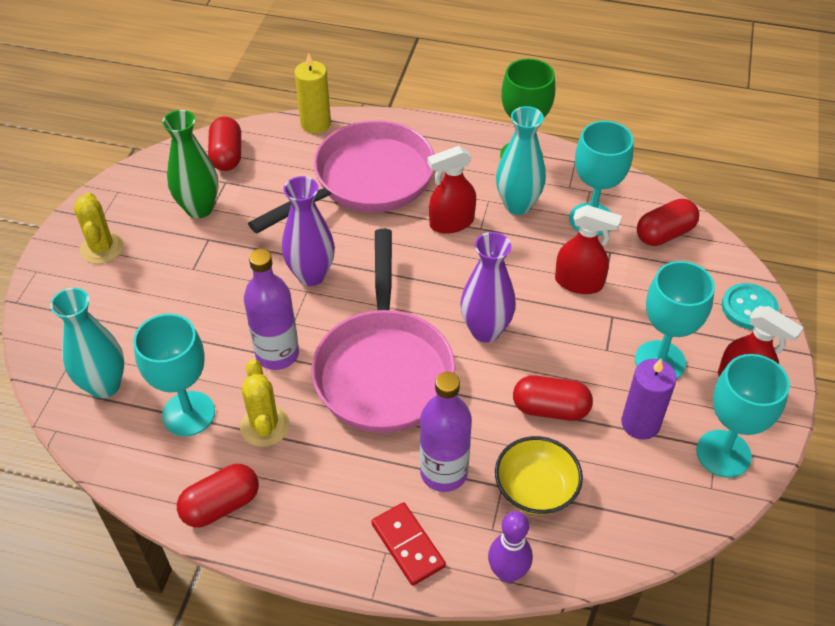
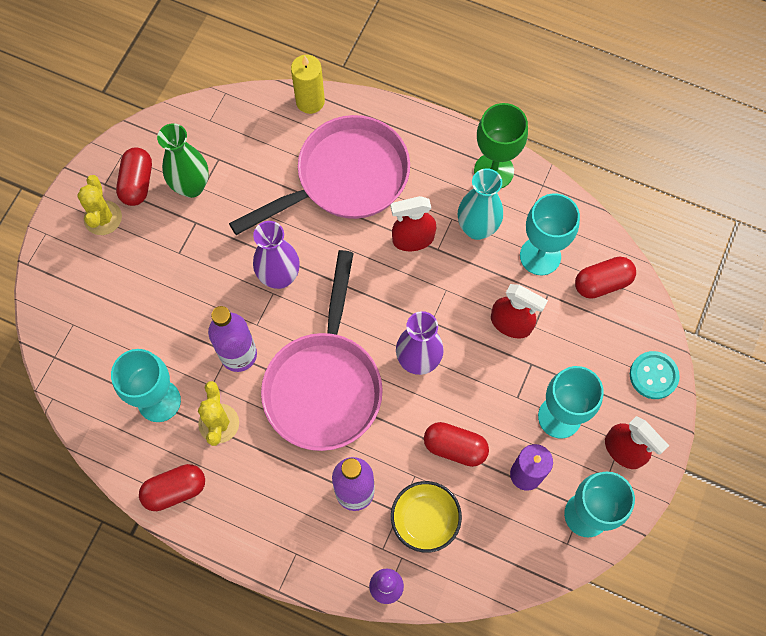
camera: 10 degrees right, 20 degrees up
turquoise vase [50,288,124,398] -> none
red capsule [208,117,241,171] -> red capsule moved to [116,148,152,206]
red domino [371,502,446,586] -> none

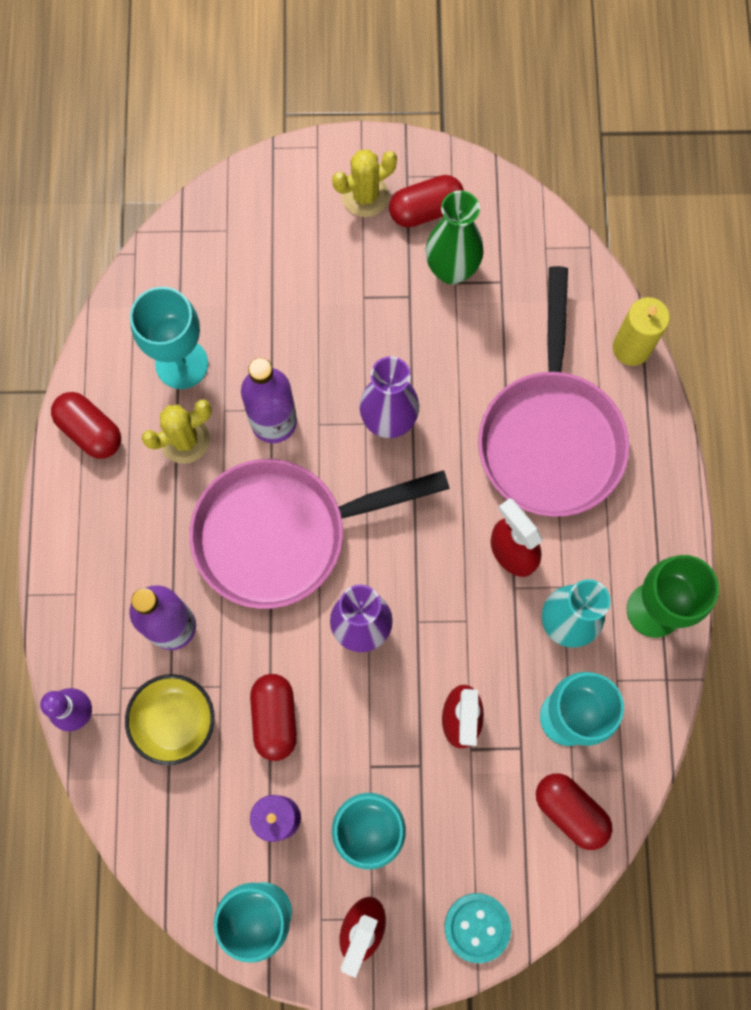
camera: 65 degrees right, 5 degrees up
pink pan [229,115,410,235] -> pink pan turned 60 degrees clockwise [478,266,629,517]

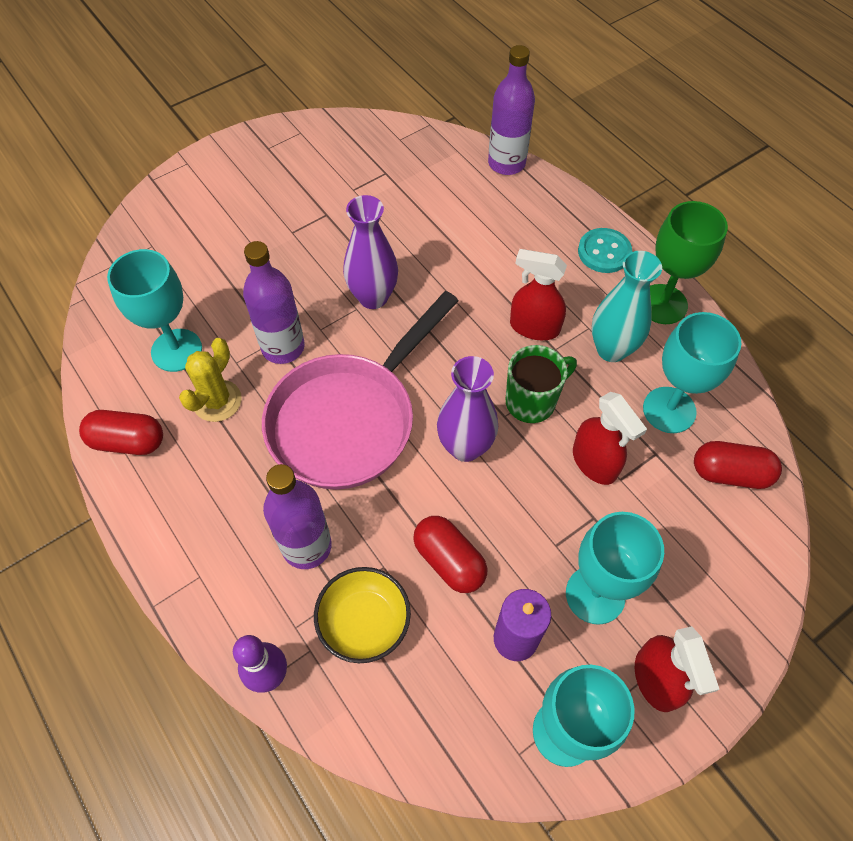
camera: 35 degrees left, 15 degrees down
yellow cactus [332,149,397,217] -> none
red capsule [389,175,464,227] -> none
green vase [425,190,484,285] -> none
turquoise button [445,893,511,963] -> turquoise button moved to [578,228,632,273]
pink pan [478,266,629,517] -> none
yellow candle [613,297,670,366] -> purple bottle [488,45,535,175]
none -> green mug [506,345,577,423]

